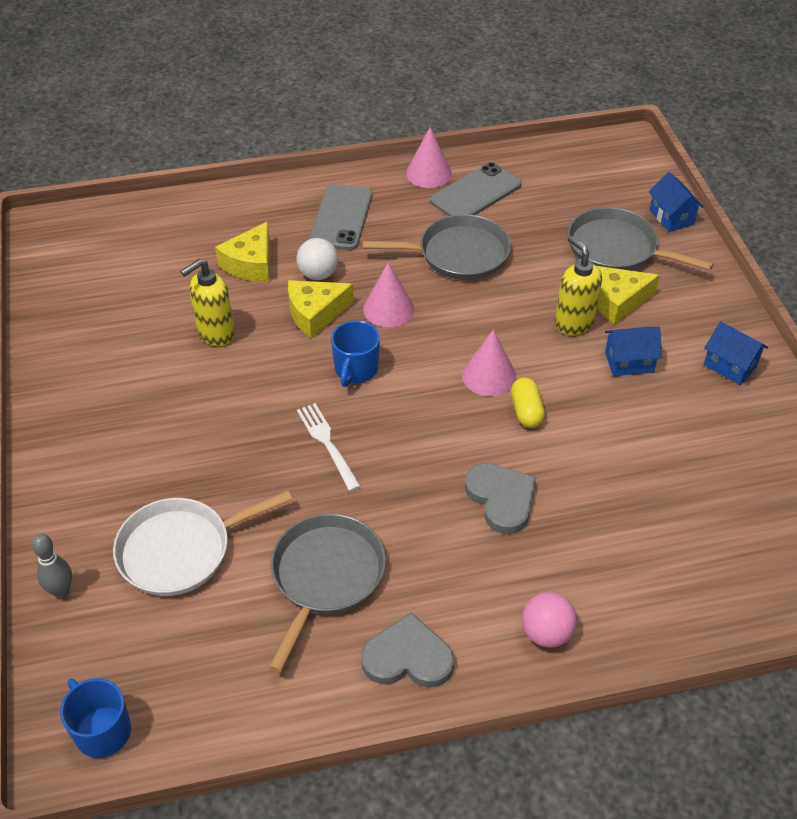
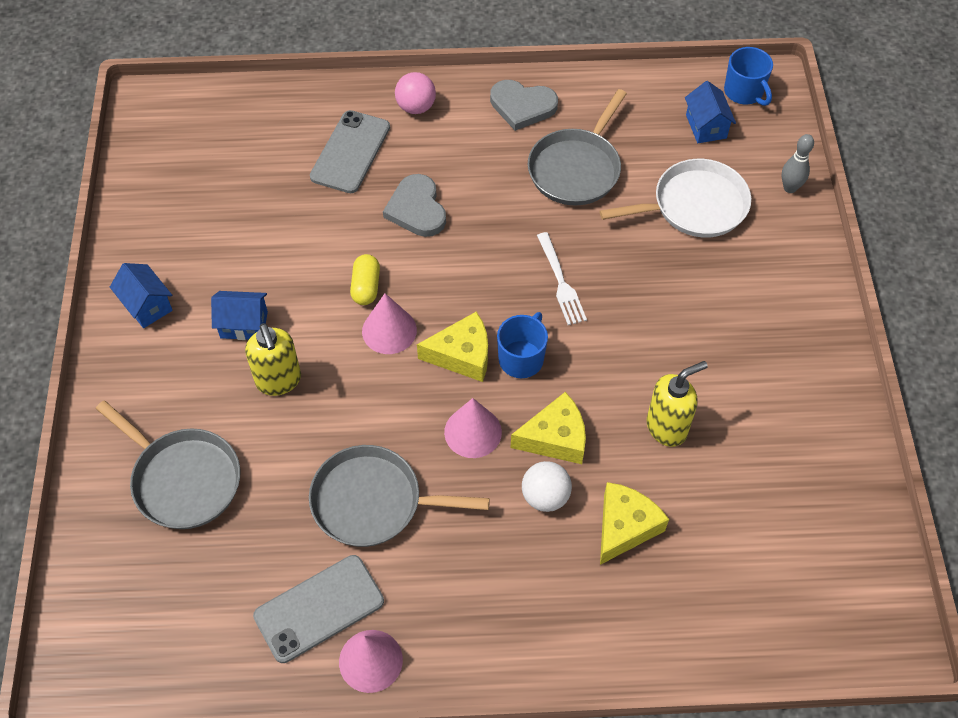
camera: 170 degrees left, 10 degrees up
grey phone [309,184,372,250] -> grey phone moved to [310,110,390,193]
yellow cheese [597,266,659,325] -> yellow cheese moved to [417,311,488,382]
blue house [649,172,704,232] -> blue house moved to [685,81,736,143]

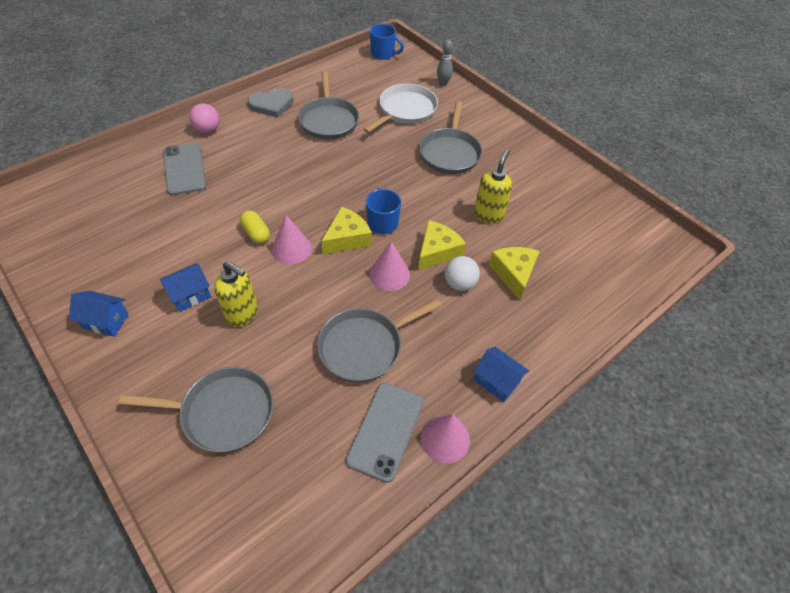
camera: 40 degrees left, 5 degrees down
grey heart [383,174,446,237] -> none
white fork [537,232,587,325] -> none
blue house [685,81,736,143] -> blue house moved to [474,347,529,402]
none -> grey pan [419,101,482,174]

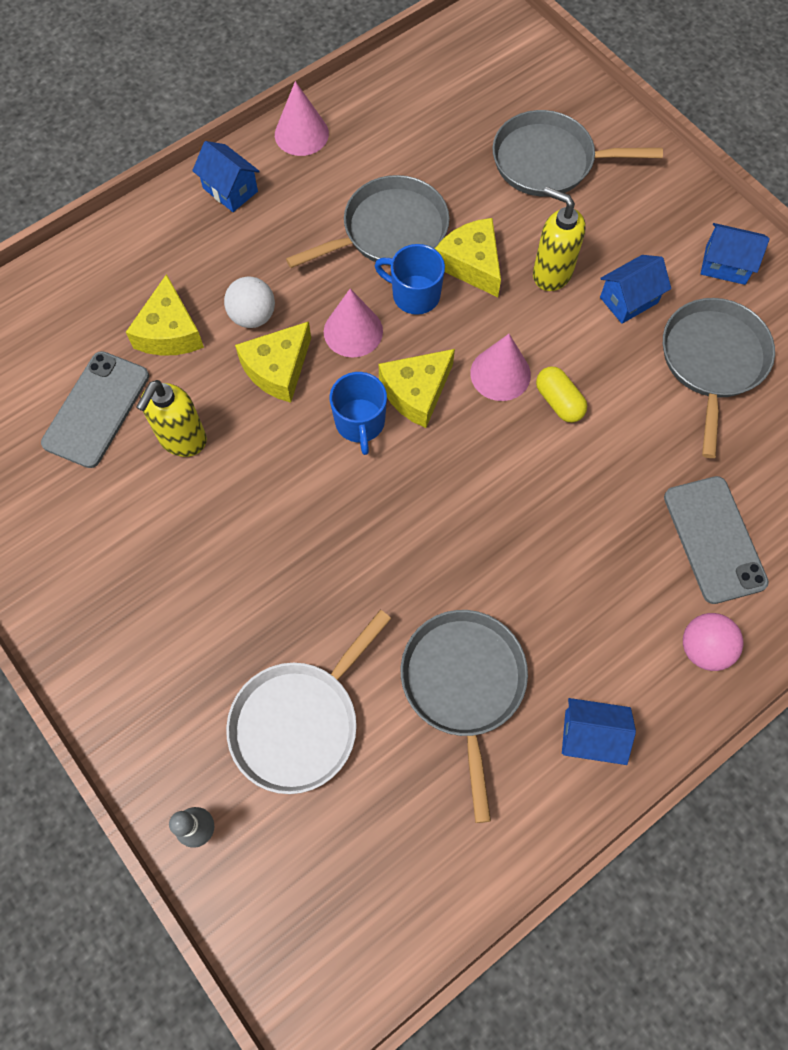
camera: 175 degrees left, 15 degrees up
grey heart [248,88,293,118] -> blue house [562,698,636,765]
grey phone [346,383,424,483] -> grey phone moved to [41,351,149,468]
blue mug [370,24,404,60] -> blue mug moved to [375,244,445,315]
grey pan [419,101,482,174] -> grey pan moved to [663,298,775,458]
none -> yellow cheese [435,218,501,297]

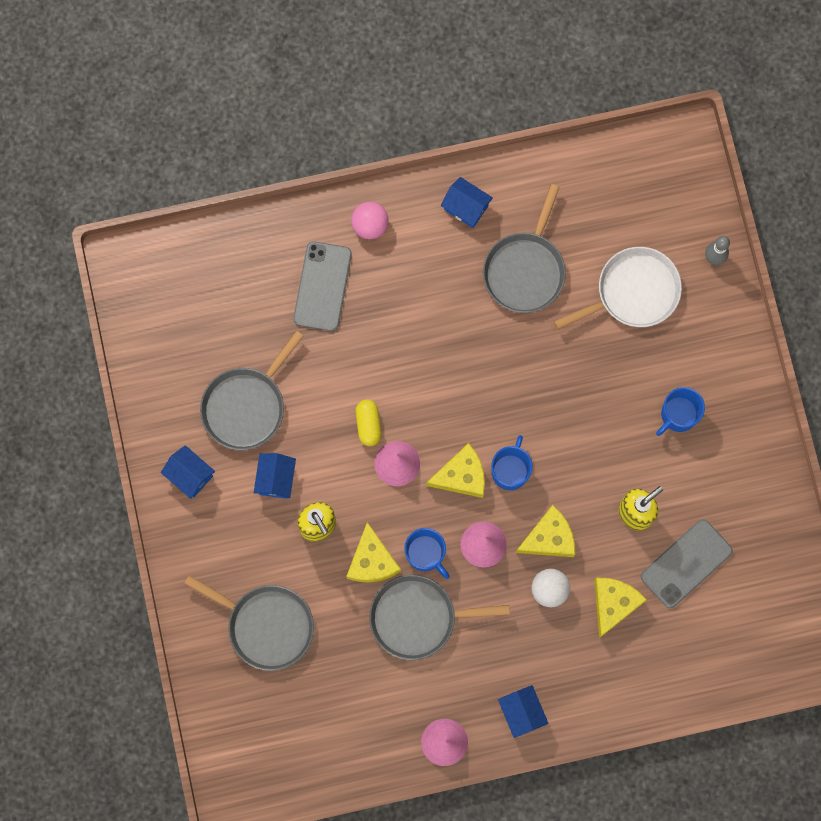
camera: 155 degrees left, 10 degrees up
blue house [600,255,671,324] -> blue house turned 75 degrees counterclockwise [254,453,296,499]
none -> blue mug [656,387,705,436]

